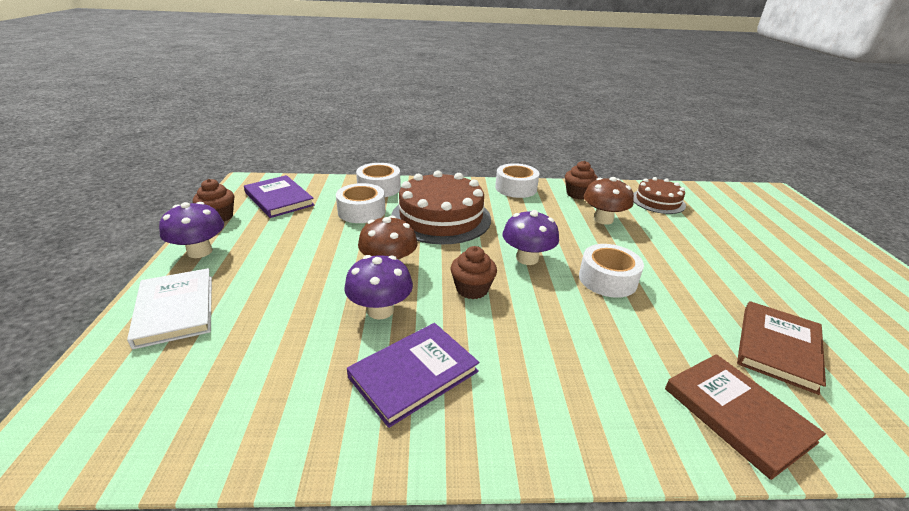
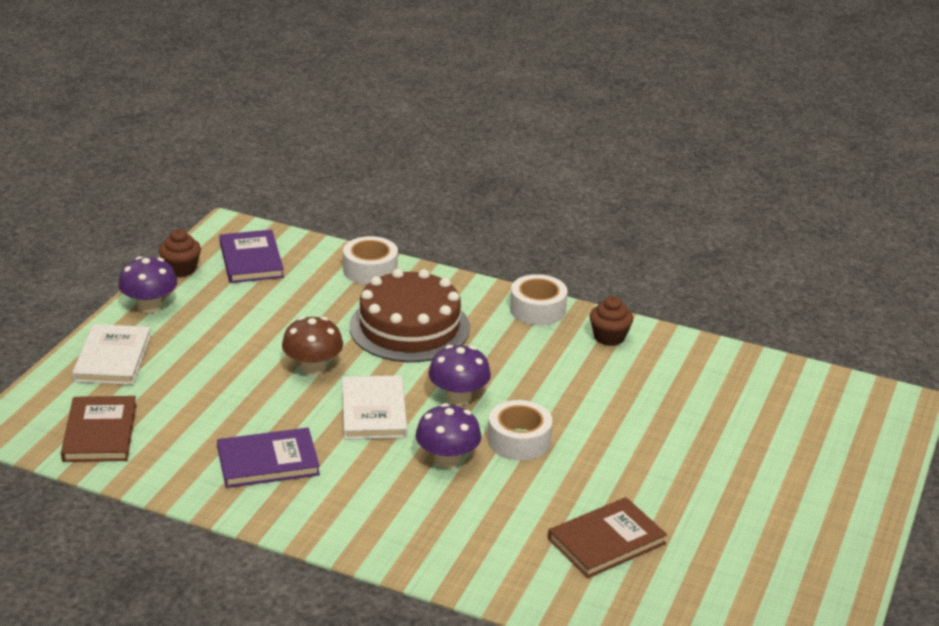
camera: 25 degrees right, 0 degrees up
white tape [336,183,385,223] -> none
purple mushroom [344,255,413,319] -> purple mushroom moved to [415,403,481,469]
brown cupcake [451,246,497,299] -> white book [342,375,407,440]
brown mushroom [584,177,634,225] -> none
brown cake [633,177,686,214] -> none
brown book [665,354,826,480] -> brown book moved to [61,396,137,462]

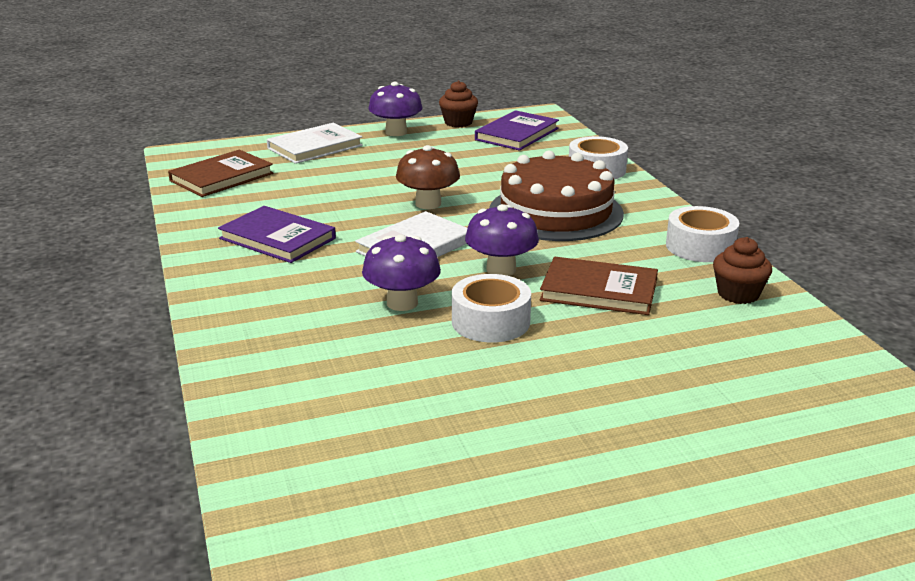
camera: 50 degrees right, 5 degrees down
brown book [548,497,667,578] -> brown book moved to [540,257,658,315]

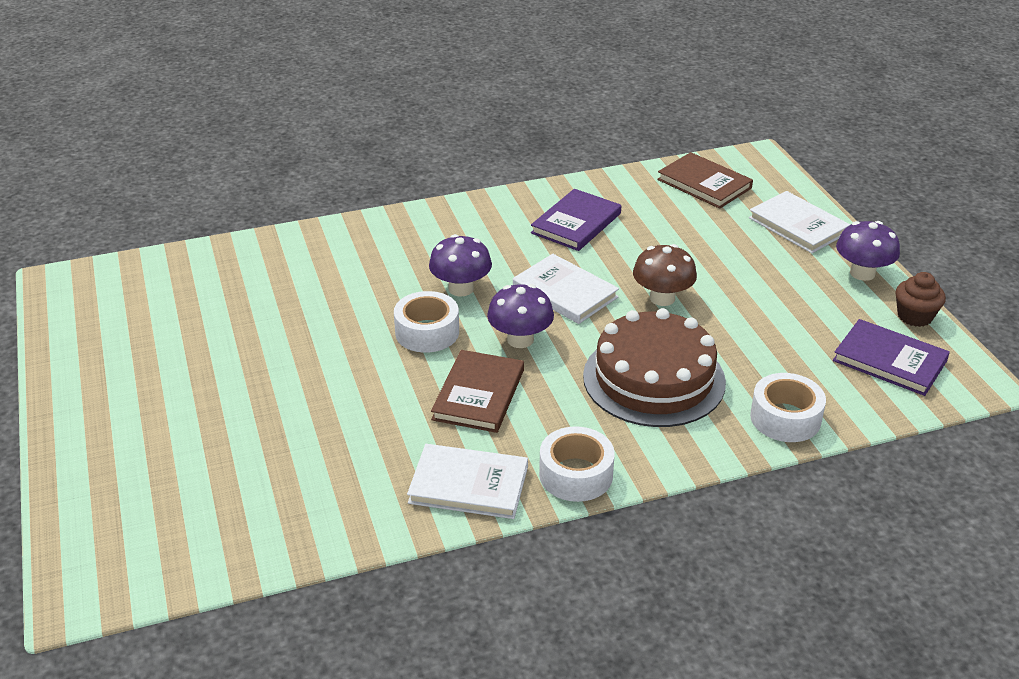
camera: 90 degrees right, 10 degrees up
brown cupcake [713,237,772,304] -> white book [407,444,528,519]

